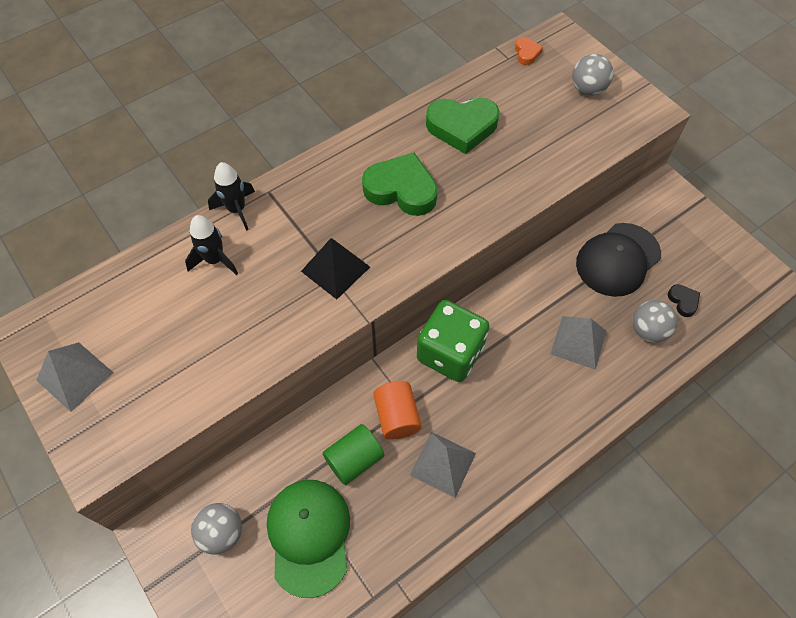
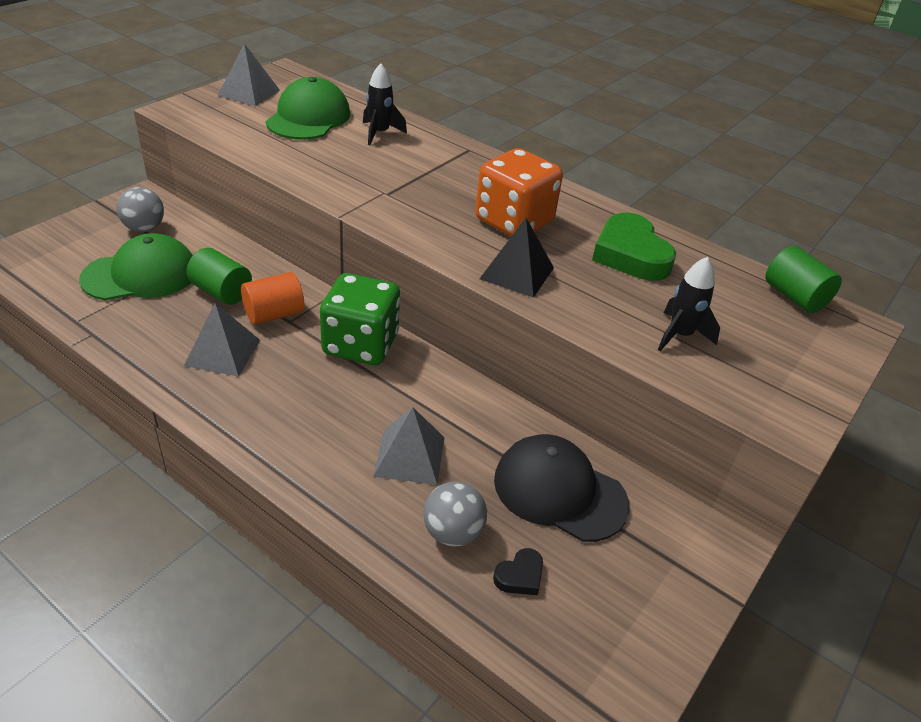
camera: 70 degrees right, 20 degrees down
black rocket [208,162,255,231] -> black rocket moved to [658,257,720,351]
black pyramid [301,238,370,299] -> black pyramid moved to [480,218,554,298]
green heart [362,153,438,216] -> orange dice [475,148,563,236]
orange heart [515,37,543,65] -> green cylinder [765,246,842,313]
grey ball [572,54,613,96] -> none
none -> green cap [266,77,350,140]

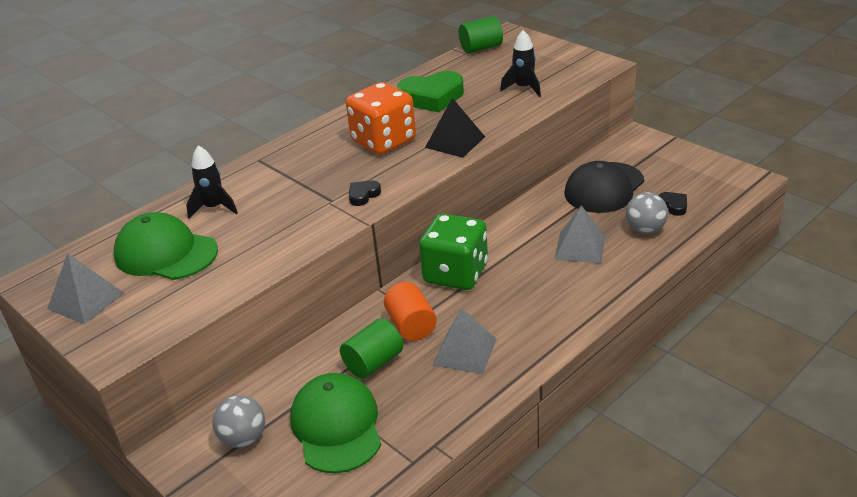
camera: 75 degrees left, 5 degrees down
none -> black heart [349,180,381,206]

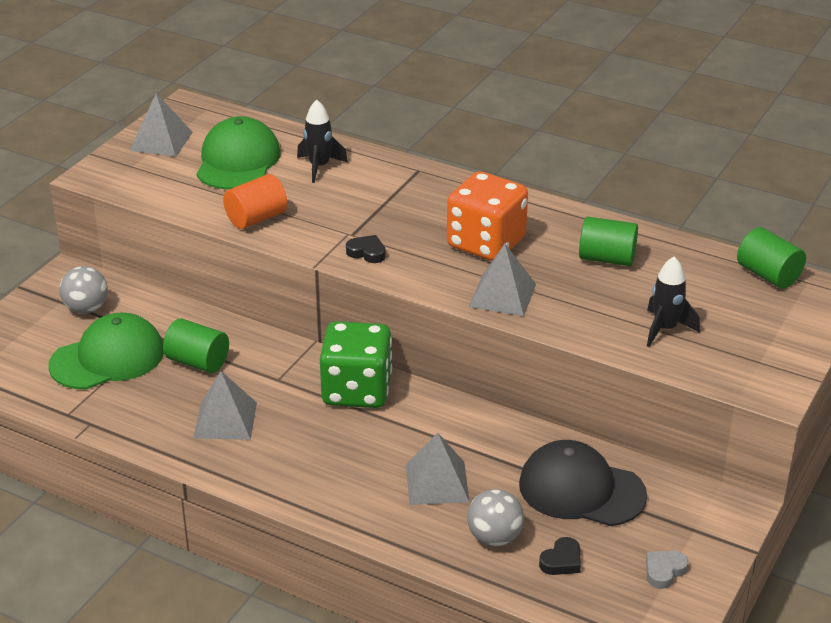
camera: 70 degrees right, 0 degrees up
orange cylinder [384,282,437,341] -> orange cylinder moved to [223,174,287,229]
green heart [397,71,464,112] -> green cylinder [579,217,638,266]
black pyramid [425,98,485,158] -> grey pyramid [469,244,536,316]
none -> grey heart [646,551,688,589]

